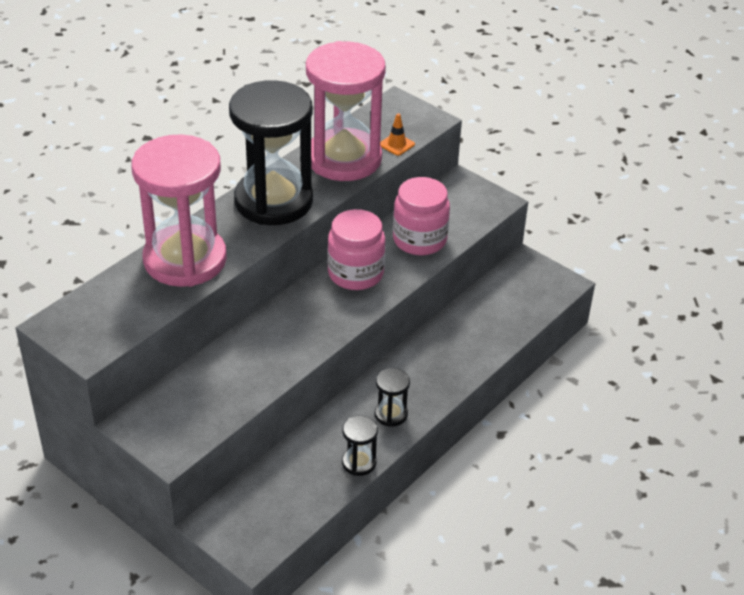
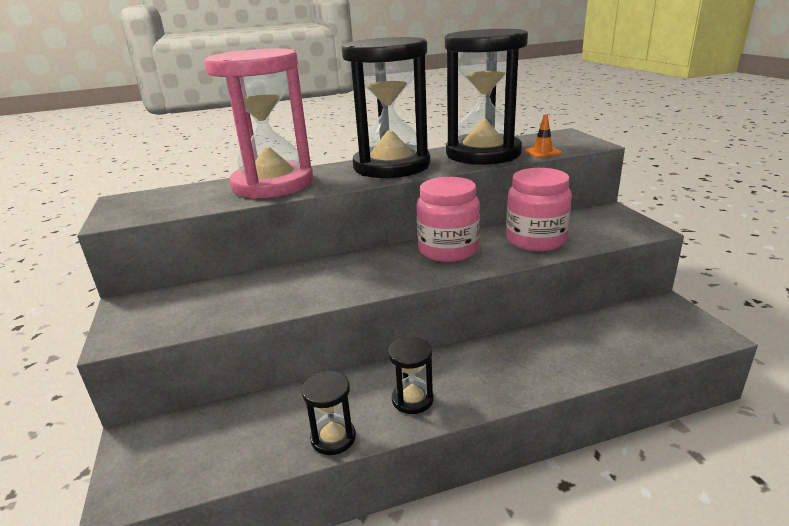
camera: 35 degrees right, 15 degrees down
pink hourglass [306,41,386,181] -> black hourglass [445,29,528,165]

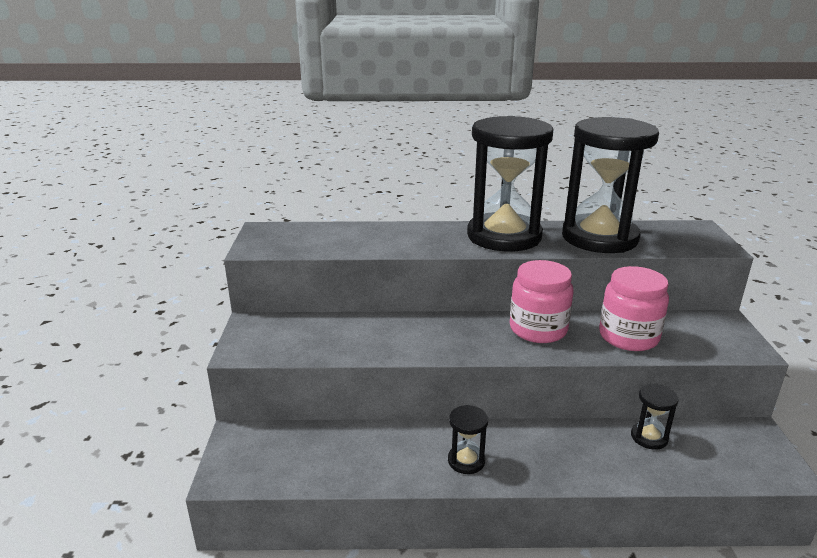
camera: 15 degrees right, 0 degrees up
pink hourglass [204,48,313,199] -> none
black hourglass [302,371,356,455] -> black hourglass moved to [631,384,679,450]
orange traffic cone [525,115,562,158] -> none

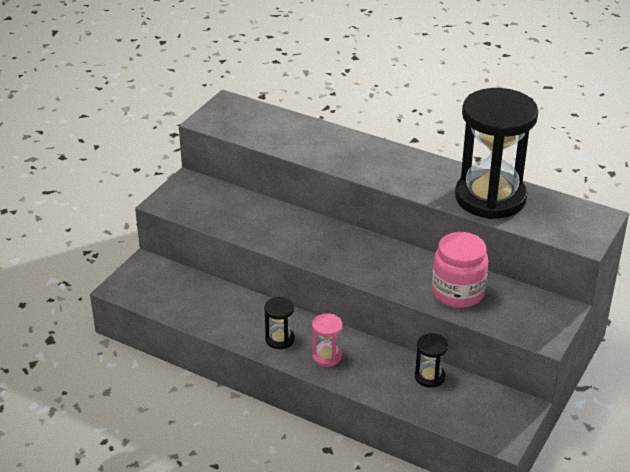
camera: 30 degrees right, 10 degrees up
black hourglass [467,116,554,252] -> none
pink jar [510,260,573,343] -> none
none -> pink hourglass [312,313,343,367]

